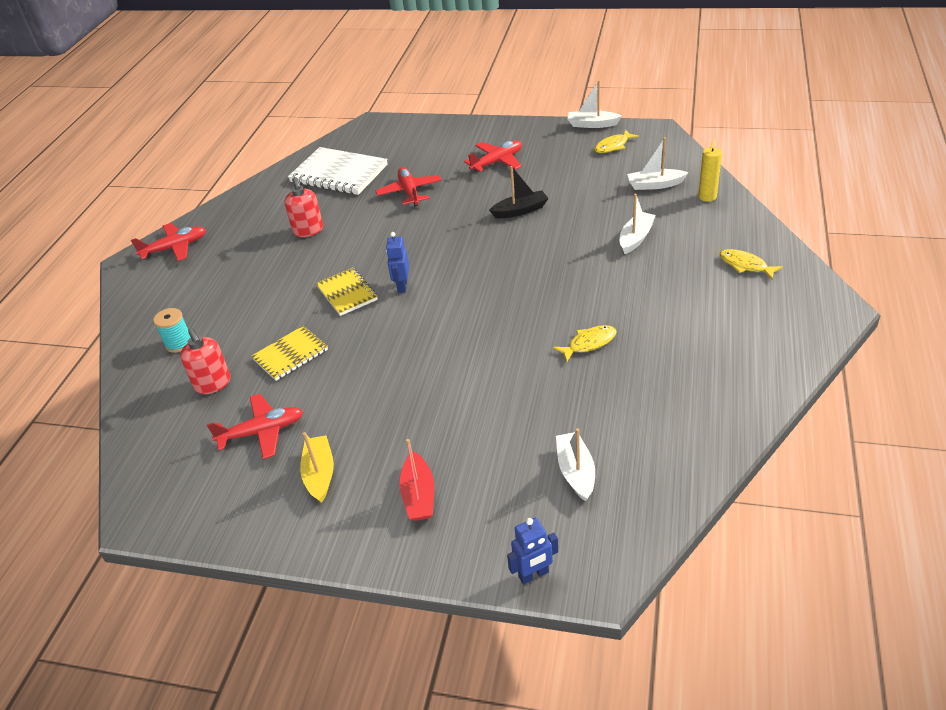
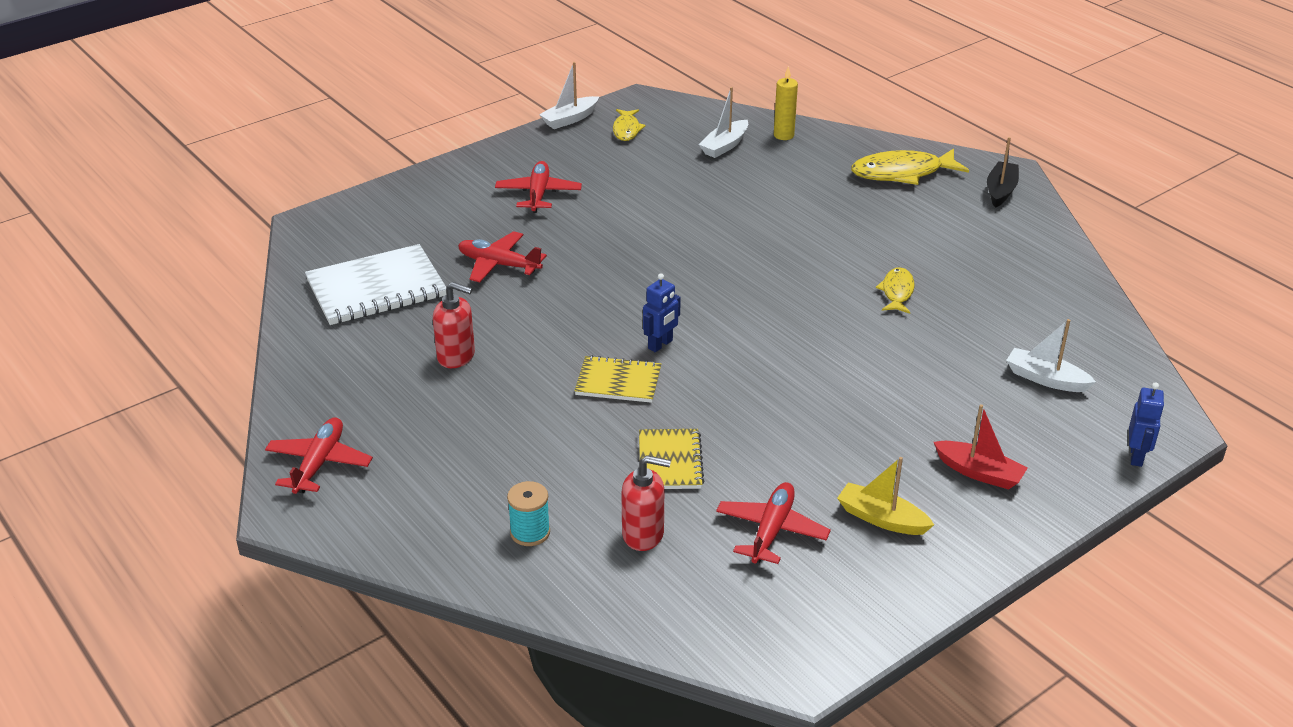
camera: 55 degrees left, 5 degrees down
blue robot [386,232,409,293] -> blue robot turned 90 degrees counterclockwise [643,273,681,352]
black boat [489,166,549,218] -> black boat moved to [987,137,1019,208]
white boat [620,194,656,254] -> none
yellow fish [719,249,783,279] -> yellow fish [851,148,969,185], size x1.74

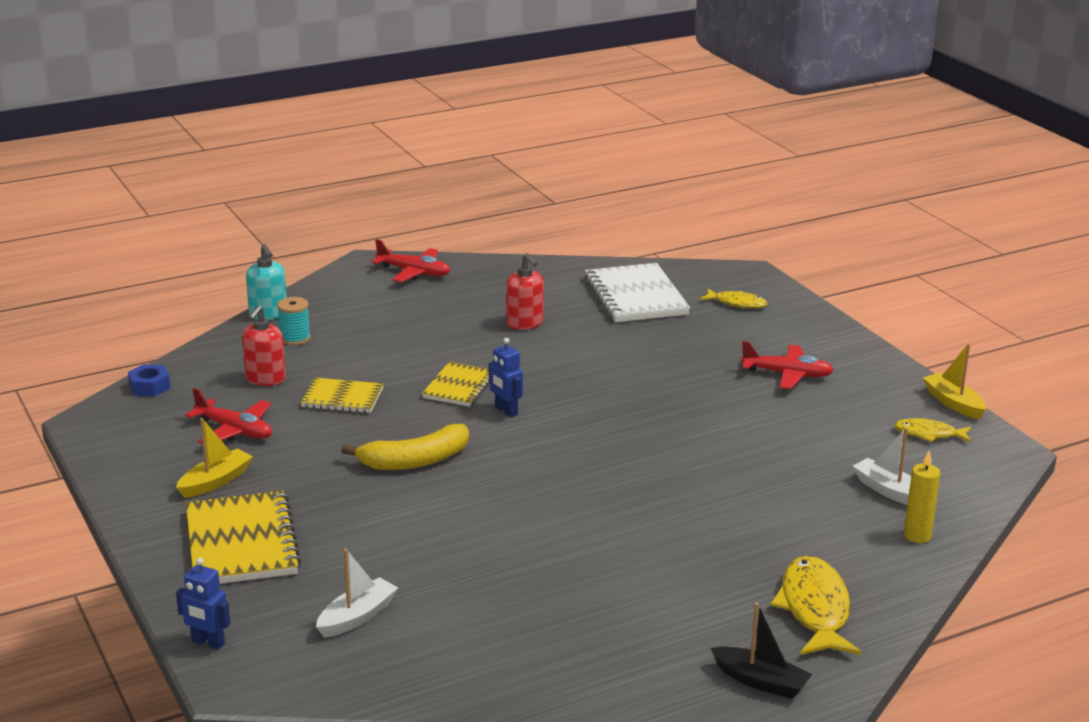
camera: 100 degrees right, 10 degrees down
red soap dispenser [433,282,475,368] -> red soap dispenser turned 60 degrees counterclockwise [506,253,544,330]
red plane [458,231,547,282] -> none
white boat [539,62,599,129] -> yellow boat [923,344,986,419]
yellow fish [876,267,915,314] -> yellow fish moved to [700,288,768,308]
red boat [934,404,1028,490] -> yellow notebook [186,491,301,584]
none -> blue nut [128,364,170,397]
none -> turquoise soap dispenser [246,244,287,320]
none -> yellow banana [341,424,469,470]

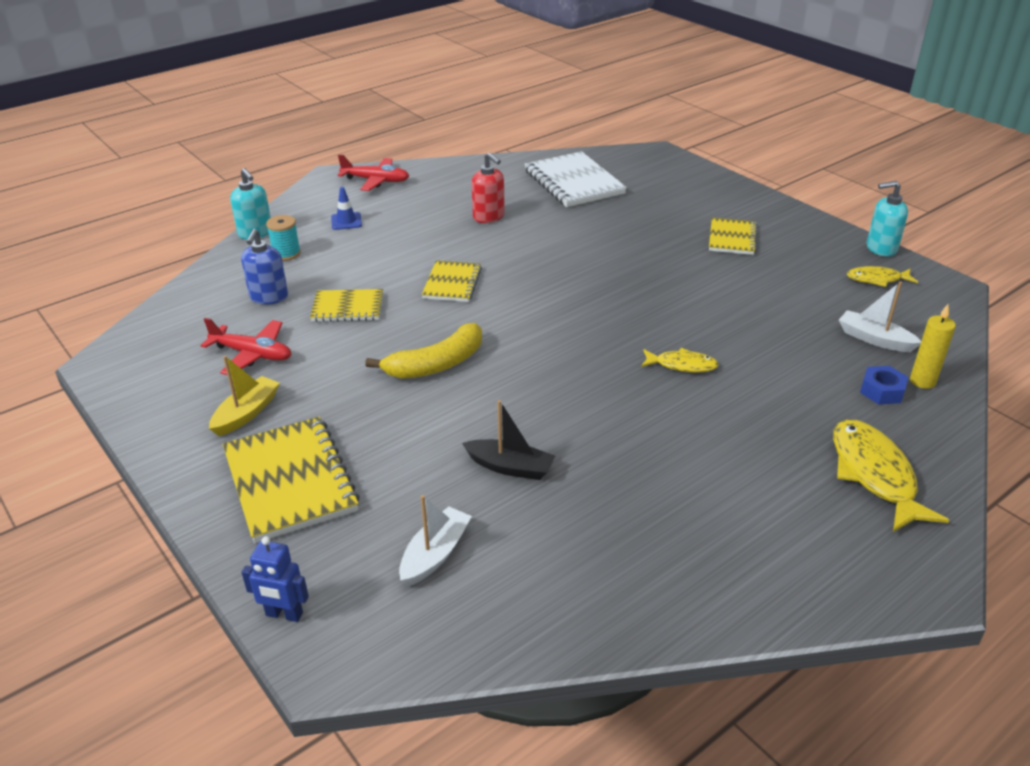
camera: 10 degrees left, 10 degrees up
blue nut [128,364,170,397] -> blue nut moved to [860,366,908,405]
red soap dispenser [242,305,286,386] -> blue soap dispenser [241,229,288,304]
blue robot [489,338,523,417] -> none
yellow fish [700,288,768,308] -> yellow fish moved to [641,348,719,373]
black boat [711,602,812,699] -> black boat moved to [462,400,555,480]
red plane [741,341,834,389] -> yellow notebook [709,217,757,255]
yellow boat [923,344,986,419] -> turquoise soap dispenser [867,181,908,257]
none -> blue traffic cone [331,187,362,230]

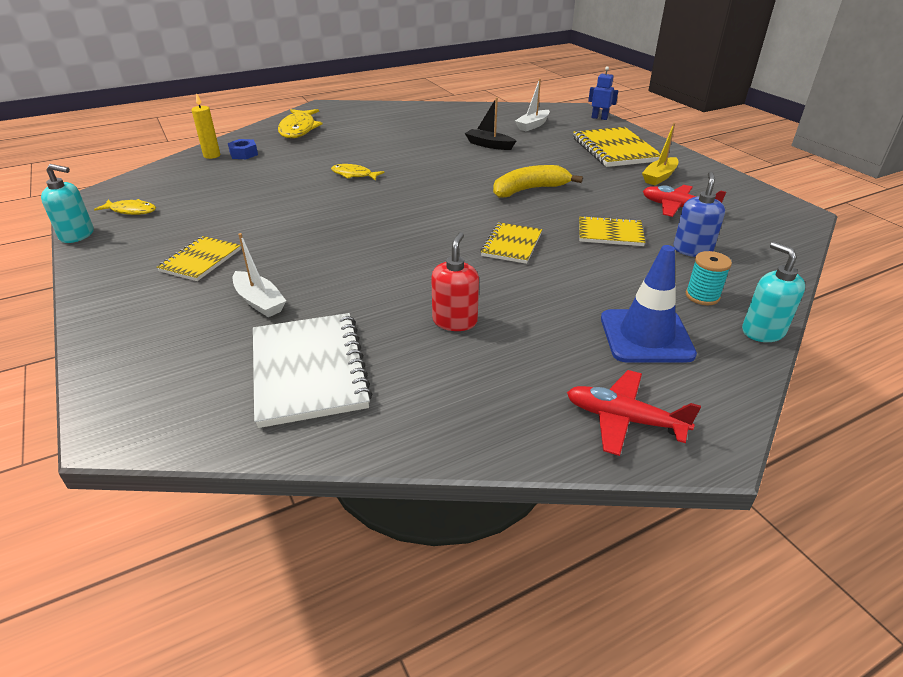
camera: 170 degrees left, 0 degrees up
blue traffic cone [331,187,362,230] -> blue traffic cone [601,245,697,362], size x2.01
red soap dispenser [471,153,505,223] -> red soap dispenser turned 45 degrees clockwise [431,232,479,331]
white boat [839,281,921,352] -> white boat moved to [233,233,286,317]

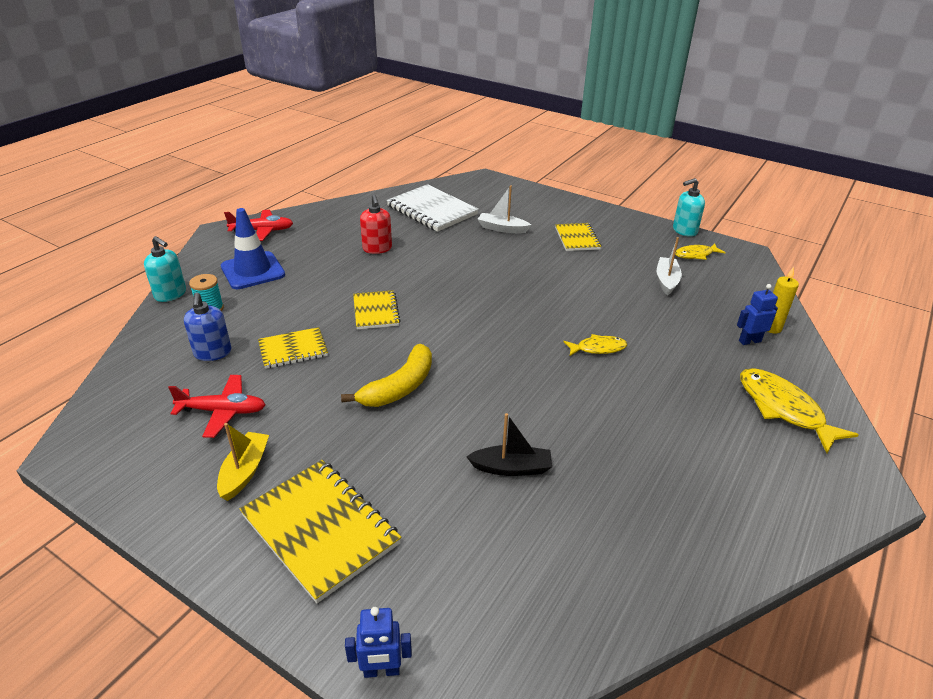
camera: 150 degrees right, 0 degrees up
blue nut [228,139,258,159] -> blue robot [737,284,778,345]
white boat [515,78,550,131] -> white boat moved to [657,237,682,296]

